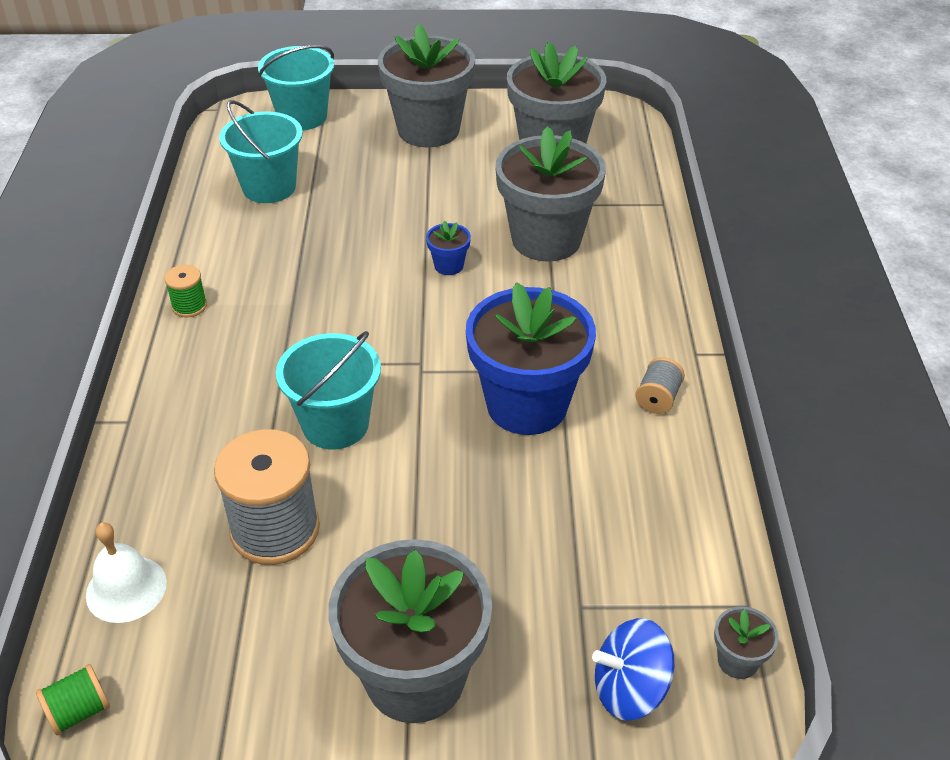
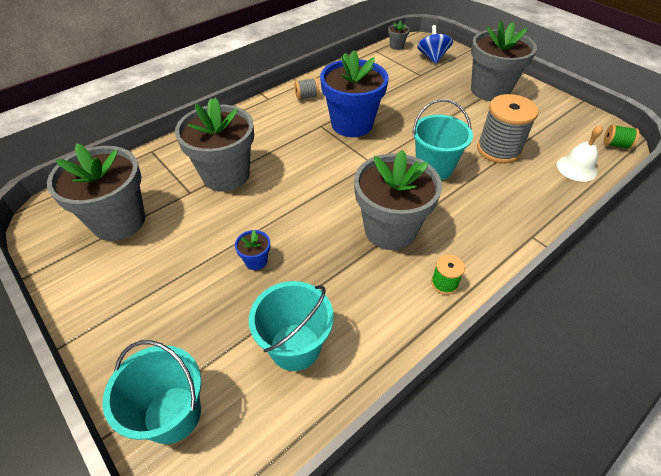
camera: 130 degrees left, 5 degrees up
grey flower pot [378,24,475,148] -> grey flower pot moved to [354,150,442,250]
blue flower pot [426,221,471,275] -> blue flower pot moved to [235,230,270,270]
blue spinning top [592,618,674,721] -> blue spinning top turned 135 degrees counterclockwise [417,25,453,64]

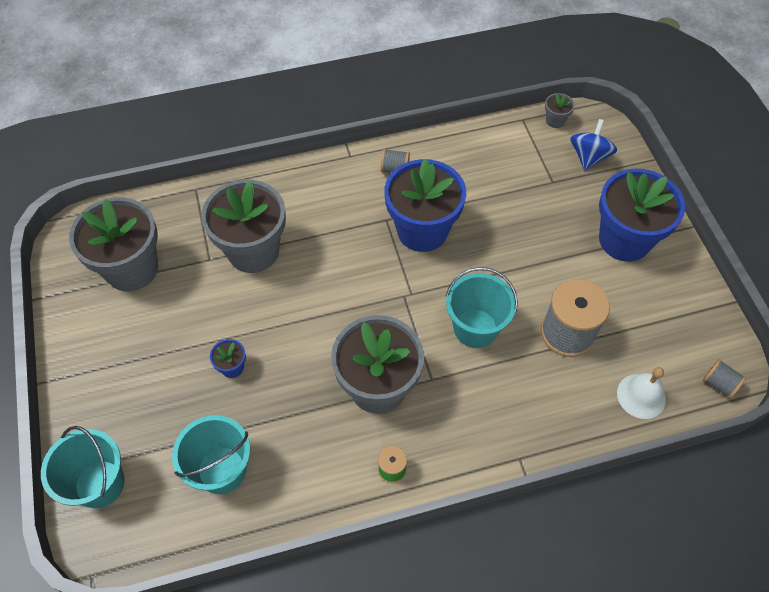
camera: 25 degrees right, 10 degrees up
grey flower pot [471,20,537,101] -> blue flower pot [599,168,685,262]
green spool [604,124,639,149] -> grey spool [703,359,747,399]

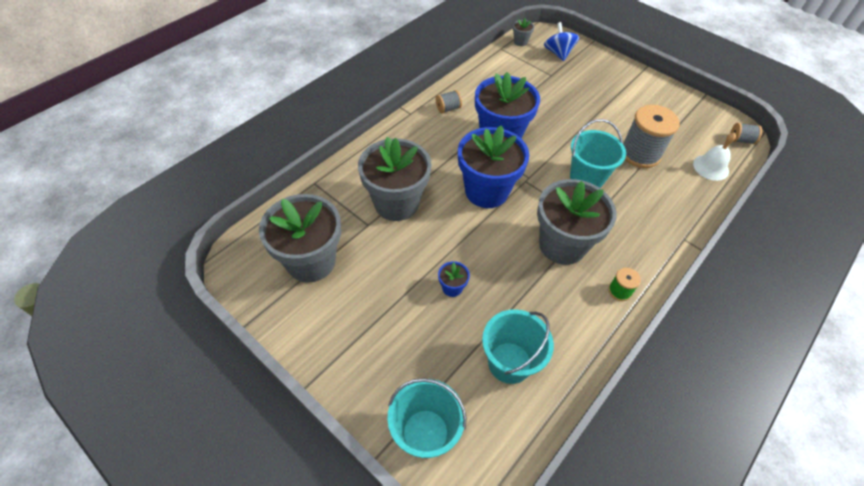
camera: 35 degrees left, 5 degrees down
blue flower pot [599,168,685,262] -> blue flower pot moved to [458,125,529,208]

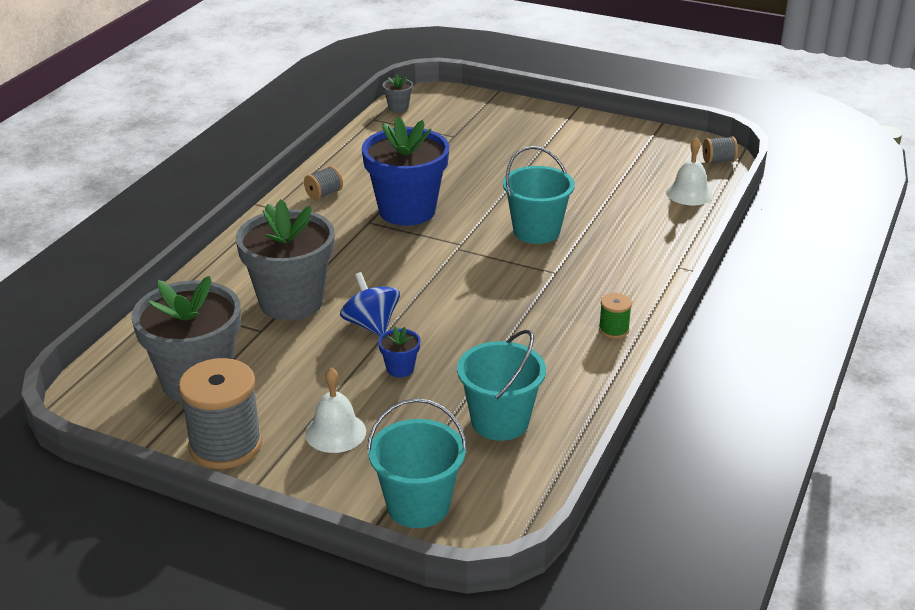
camera: 15 degrees left, 20 degrees down
blue flower pot [458,125,529,208] -> none
grey flower pot [537,179,617,265] -> none
blue spinning top [544,22,579,61] -> blue spinning top moved to [340,272,400,336]
grey spool [623,105,680,168] -> grey spool moved to [179,358,262,469]
none -> white bell [305,368,366,453]

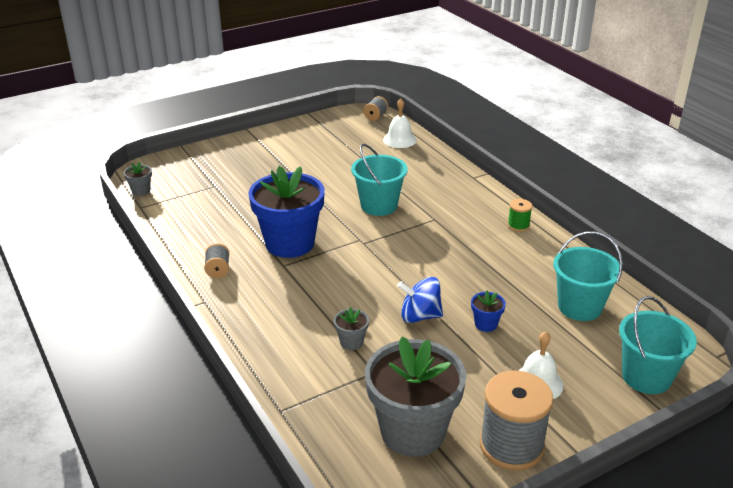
camera: 55 degrees left, 0 degrees up
grey flower pot [236,199,335,321] -> grey flower pot [334,307,369,350], size x0.41

